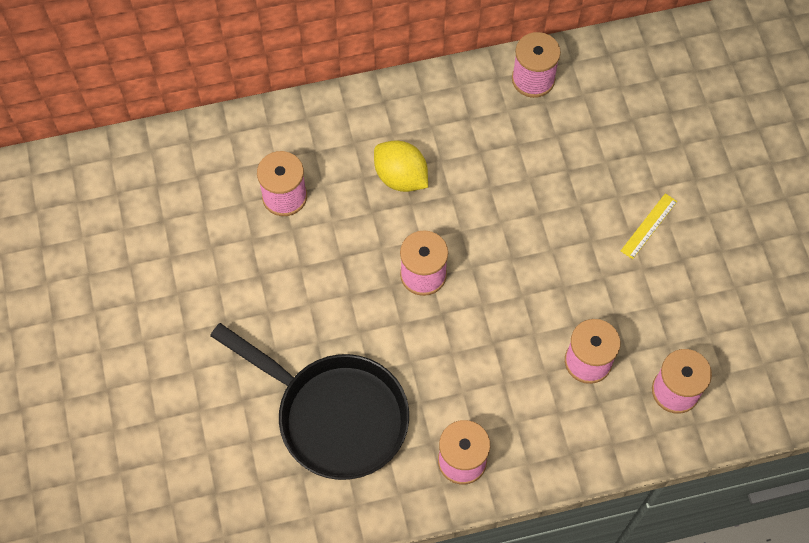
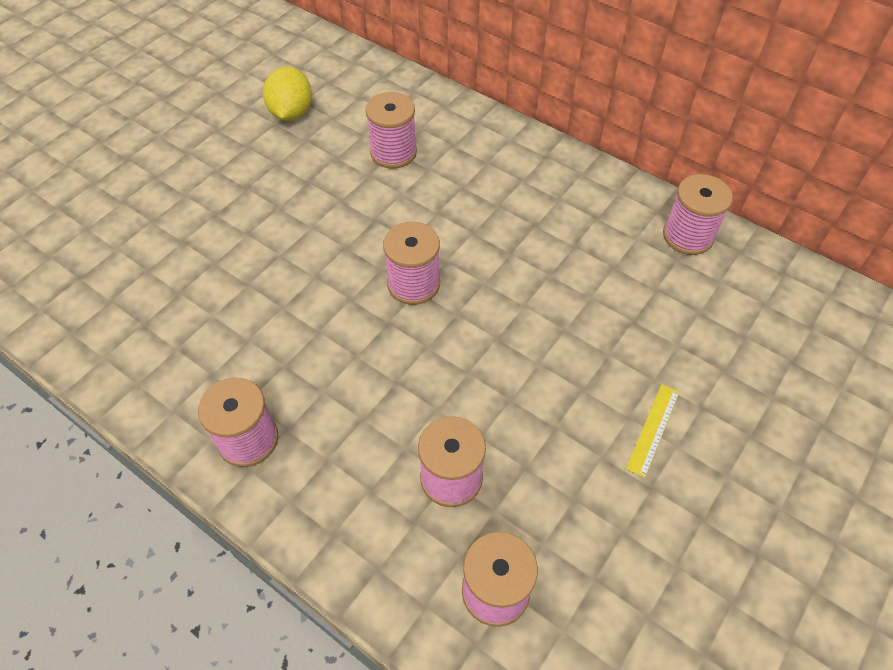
camera: 50 degrees right, 10 degrees down
black pan [210,323,409,480] -> none
yellow lemon [374,141,428,192] -> yellow lemon moved to [263,67,312,121]
yellow ruler [621,193,677,259] -> yellow ruler turned 60 degrees counterclockwise [626,384,679,478]

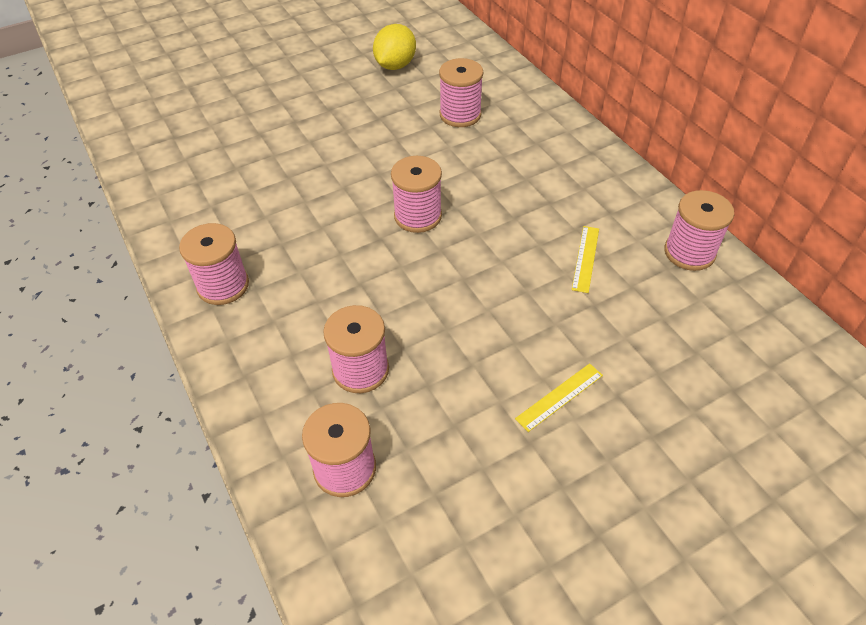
camera: 25 degrees right, 5 degrees down
none -> yellow ruler [572,226,599,293]

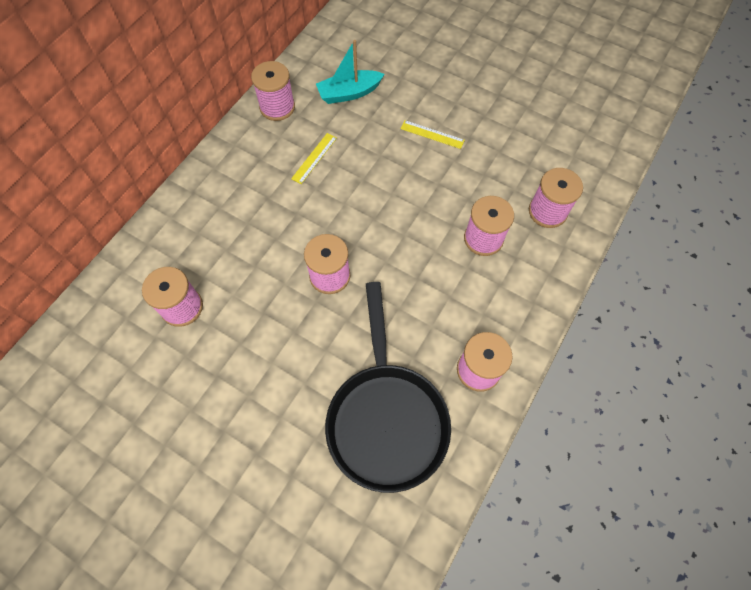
camera: 120 degrees left, 15 degrees up
yellow lemon [373,24,416,70] -> none
yellow ruler [572,226,599,293] -> yellow ruler turned 45 degrees counterclockwise [291,133,337,184]
none -> turquoise boat [316,40,384,104]
none -> black pan [325,282,451,493]

